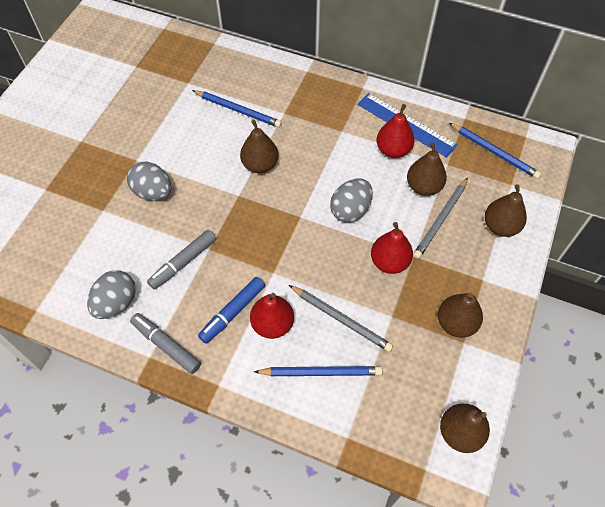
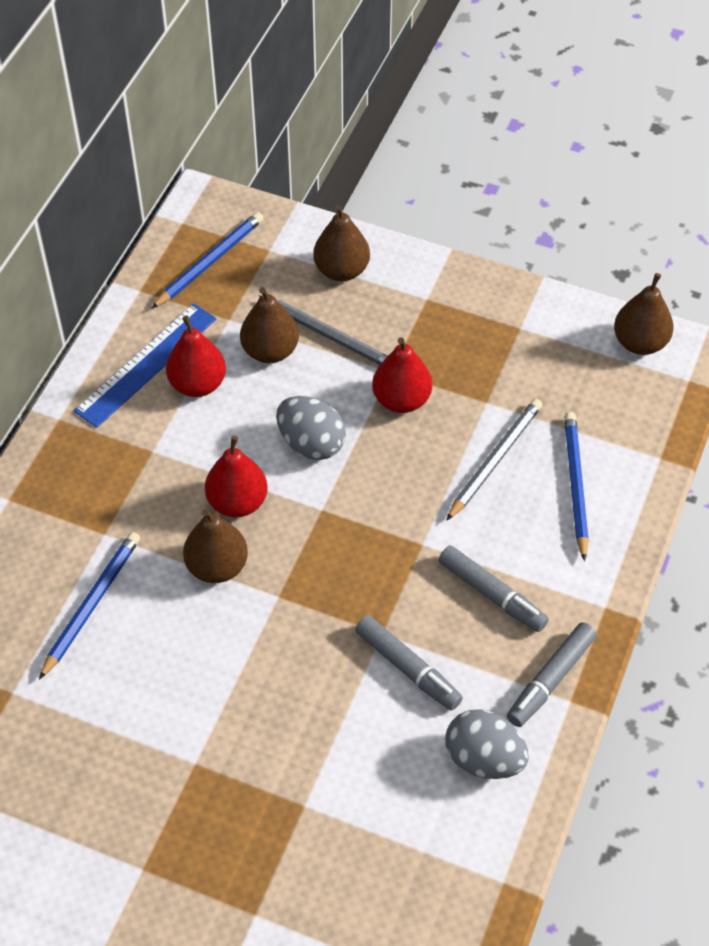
camera: 90 degrees left, 5 degrees down
grey egg [127,161,171,201] -> none
blue marker [198,277,265,344] -> grey marker [438,545,549,632]
red pear [250,293,294,339] -> red pear moved to [205,436,267,517]
brown pear [438,293,483,338] -> none

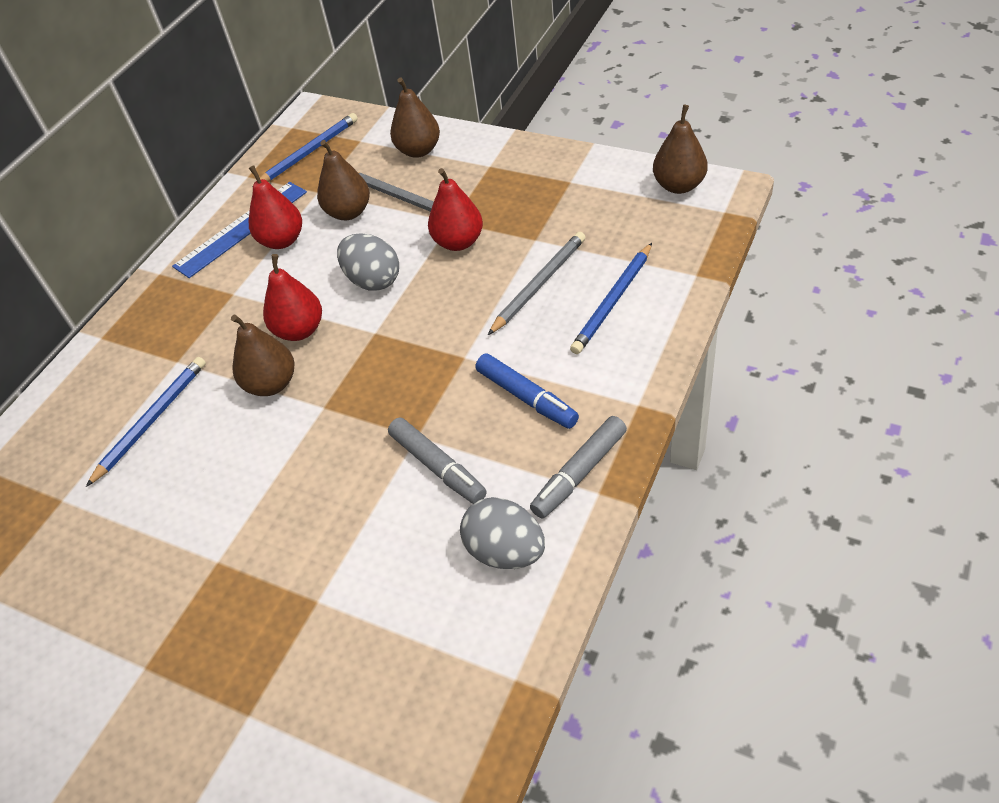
camera: 10 degrees right, 5 degrees down
grey marker [438,545,549,632] -> blue marker [476,353,579,429]
blue pencil [564,412,589,561] -> blue pencil turned 150 degrees counterclockwise [570,243,652,354]

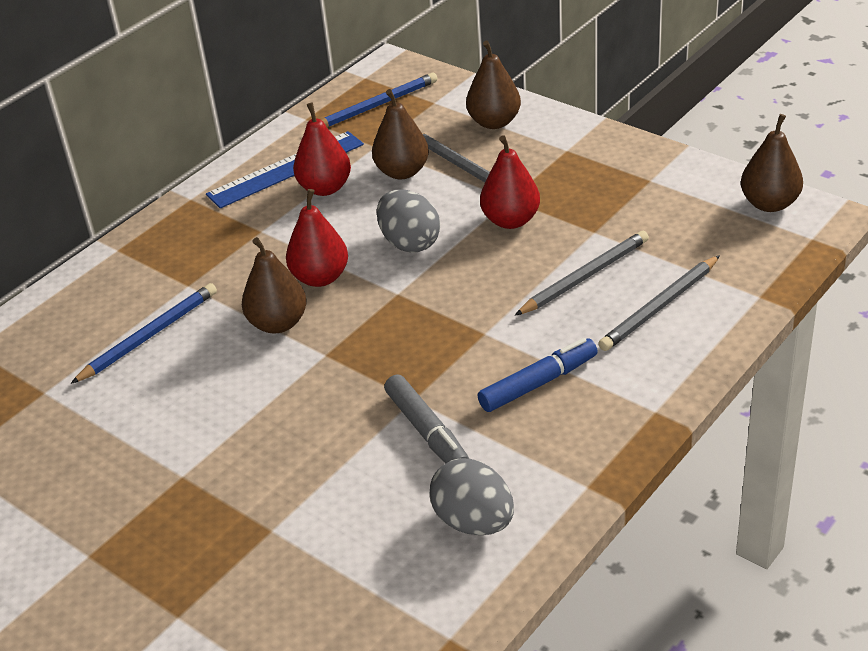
camera: 10 degrees right, 10 degrees down
blue marker [476,353,579,429] -> blue marker turned 90 degrees counterclockwise [478,338,598,412]
grey marker [530,416,627,519] -> none
blue pencil [570,243,652,354] -> grey pencil [598,255,720,351]

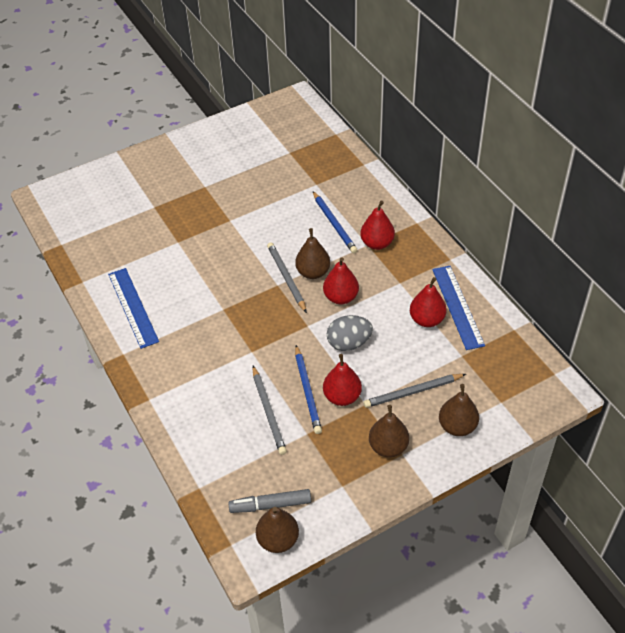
camera: 110 degrees right, 10 degrees up
blue pencil [321,72,438,127] -> blue pencil moved to [295,345,322,434]
brown pear [372,89,429,179] -> brown pear moved to [369,405,409,457]
grey marker [384,374,469,463] -> grey marker moved to [228,489,311,513]
grey egg [429,458,514,535] -> blue ruler [108,268,159,349]
blue marker [478,338,598,412] -> none
grey pencil [598,255,720,351] -> grey pencil moved to [267,242,307,313]
none -> red pear [360,200,395,250]

